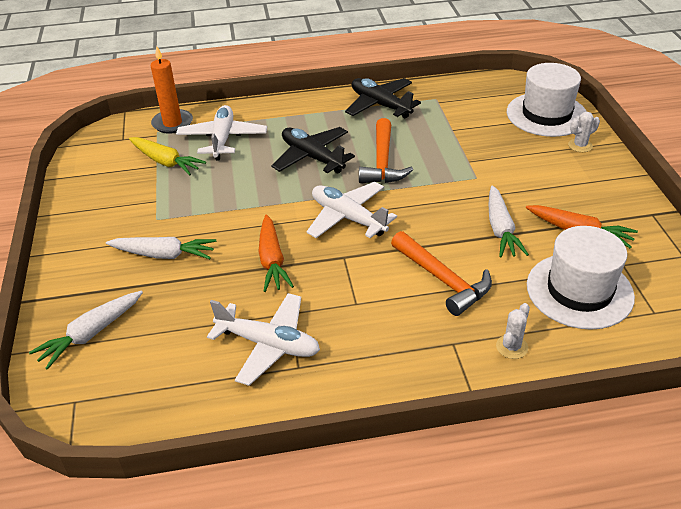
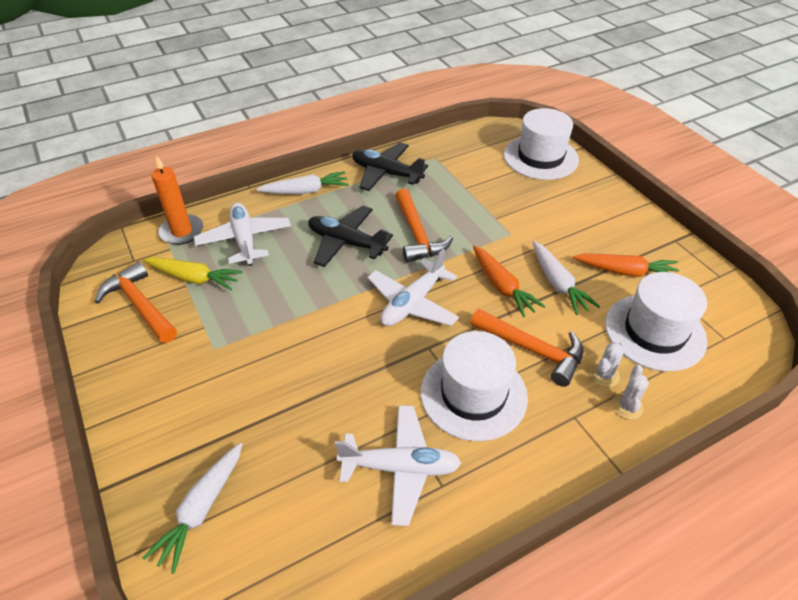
camera: 20 degrees left, 5 degrees up
white carrot [106,237,216,259] -> white carrot moved to [257,171,349,194]
orange carrot [258,214,294,292] -> orange carrot moved to [473,246,546,318]
white plane [306,182,397,238] -> white plane turned 75 degrees counterclockwise [367,249,459,326]
white cactus [568,112,600,152] -> white cactus moved to [590,342,626,387]
none -> orange hammer [95,261,177,343]
none -> white hat [421,331,528,441]

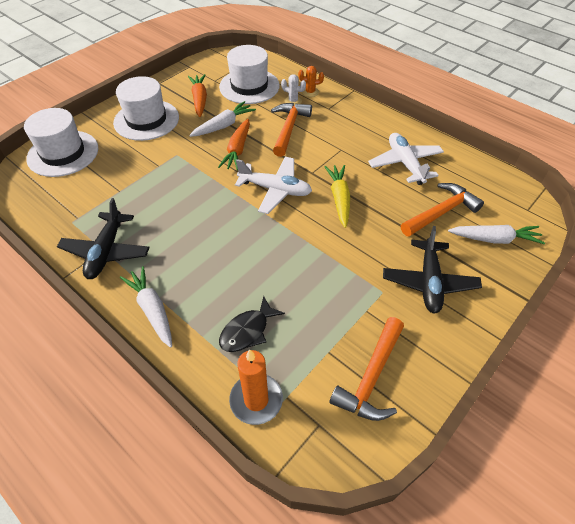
camera: 110 degrees left, 5 degrees up
yellow carrot [144,257,243,290] -> yellow carrot moved to [324,165,350,228]
white plane [194,203,291,266] -> black fish [219,296,285,352]
black plane [308,206,393,267] -> black plane moved to [383,226,482,314]
orange hammer [395,189,453,262] -> orange hammer moved to [401,183,484,237]
white hat [421,331,528,441] -> white hat moved to [113,76,179,141]
orange carrot [473,246,546,318] -> orange carrot turned 150 degrees clockwise [218,119,250,170]
white cactus [612,365,649,419] -> orange cactus [298,66,324,97]

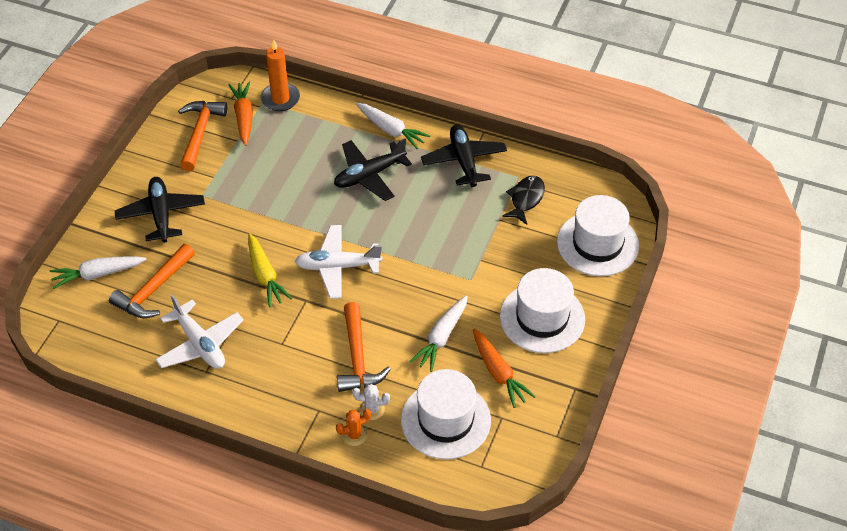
camera: 160 degrees right, 0 degrees up
orange carrot [218,119,250,170] -> orange carrot moved to [228,81,253,146]
black fish [219,296,285,352] -> black fish moved to [502,175,545,225]
none -> black plane [334,138,412,201]

